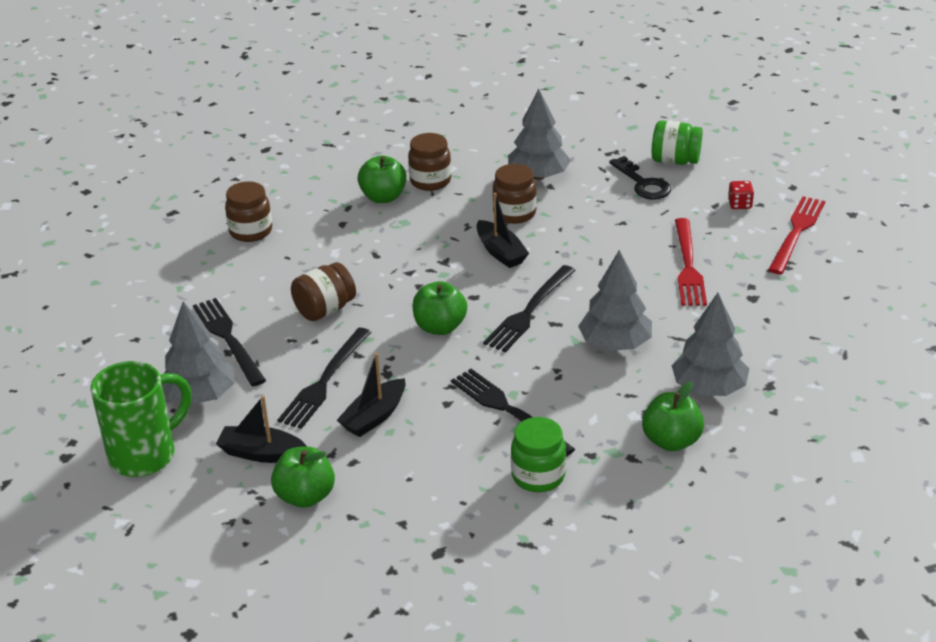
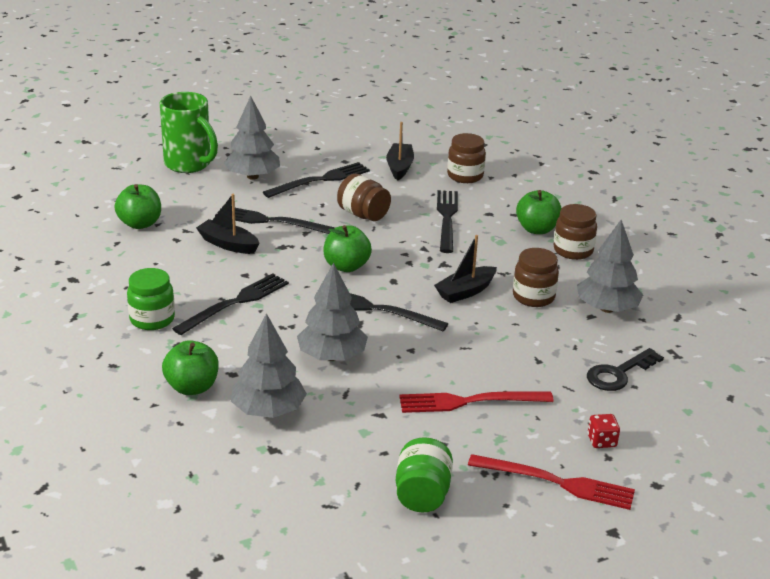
camera: 80 degrees right, 5 degrees down
black boat [216,396,306,463] -> black boat moved to [386,122,414,181]
green jar [652,120,703,165] -> green jar moved to [396,437,453,513]
none -> black fork [437,190,458,253]

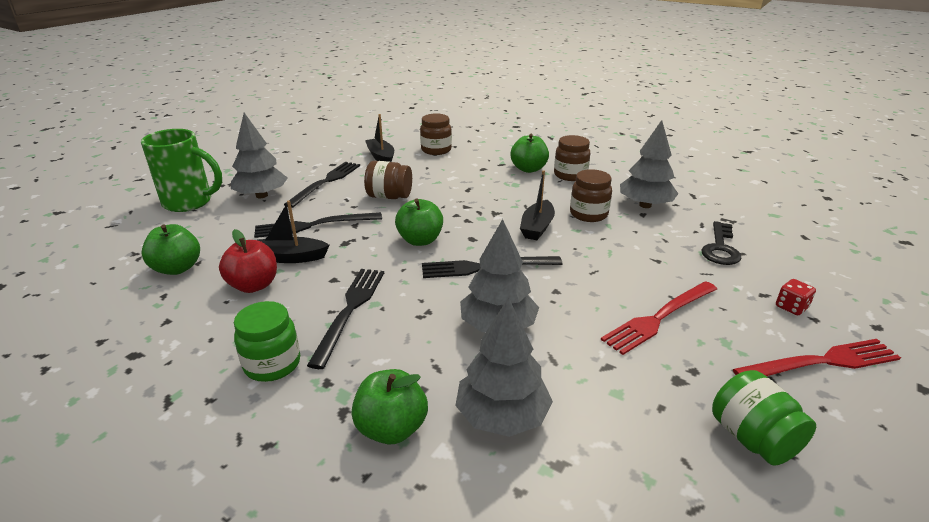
camera: 30 degrees left, 0 degrees up
black fork [437,190,458,253] -> none
none -> red apple [219,229,277,293]

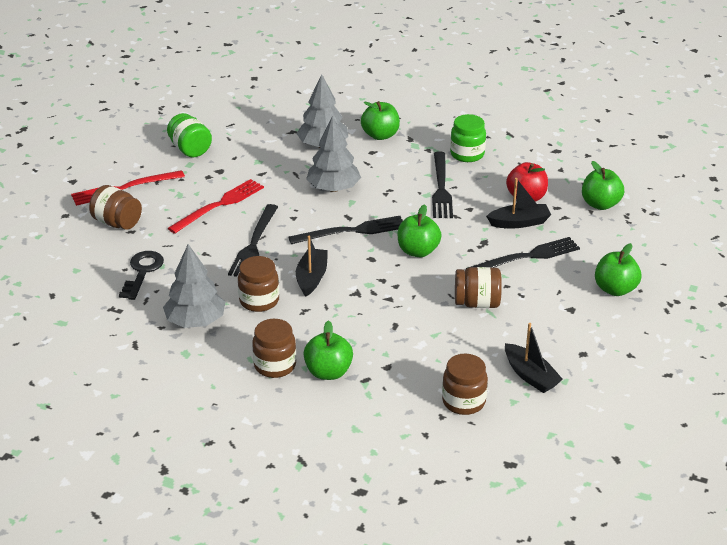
camera: 170 degrees right, 5 degrees up
green mug [141,129,222,212] -> none
grey tree [231,113,288,198] -> green apple [595,243,641,296]
black fork [284,162,360,208] -> black fork moved to [228,204,278,277]
red dice [776,279,816,316] -> brown jar [89,185,142,230]

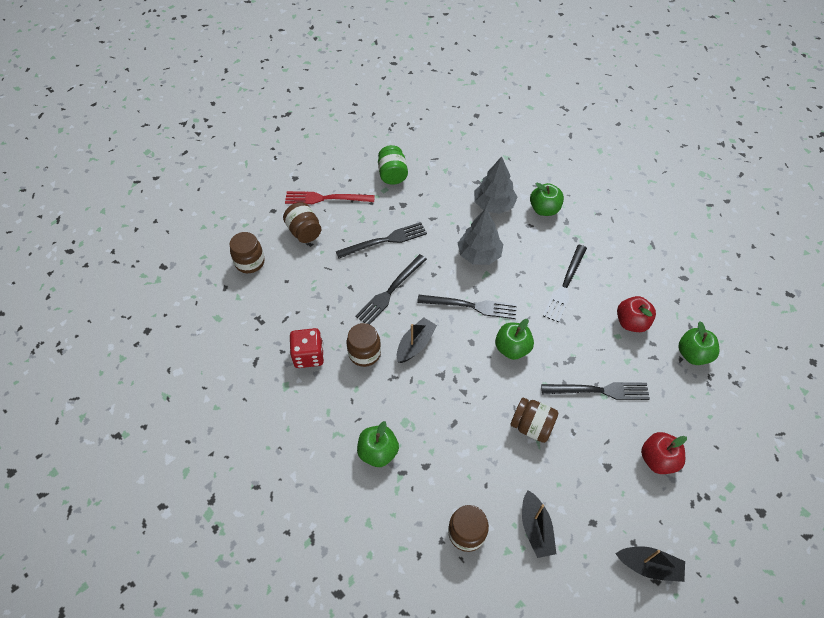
camera: 25 degrees right, 20 degrees up
black key [119,251,164,300] -> none
grey tree [163,244,225,328] -> red dice [290,328,324,368]
red fork [168,179,264,234] -> black fork [336,222,427,259]
brown jar [252,319,296,378] -> brown jar moved to [229,232,265,273]
green jar [450,114,486,162] -> none
black boat [486,178,551,228] -> black boat moved to [615,546,685,582]
green apple [595,243,641,296] -> red apple [641,432,687,474]

